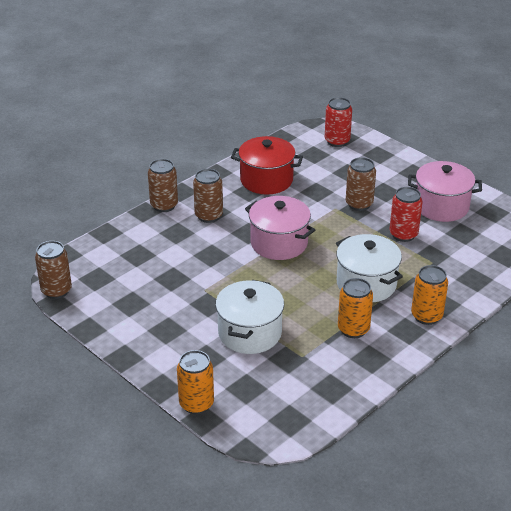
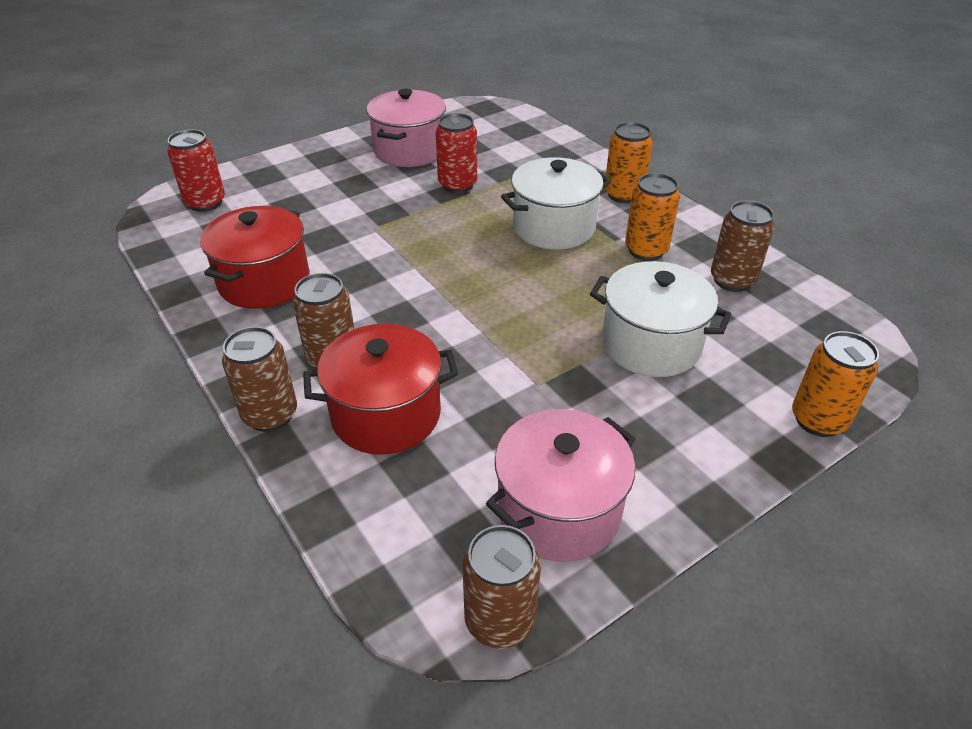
camera: 80 degrees left, 5 degrees up
pink pot [245,196,315,260] -> pink pot moved to [486,409,636,562]
brown can [346,157,376,211] -> brown can moved to [711,201,774,292]
none -> red pot [303,324,458,455]

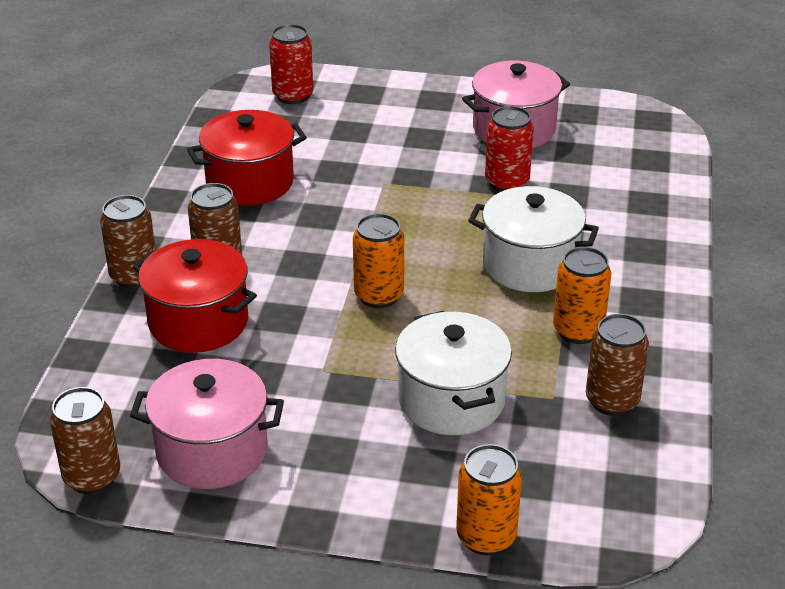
camera: 45 degrees right, 5 degrees down
orange can [605,122,653,203] -> orange can moved to [353,213,404,308]

